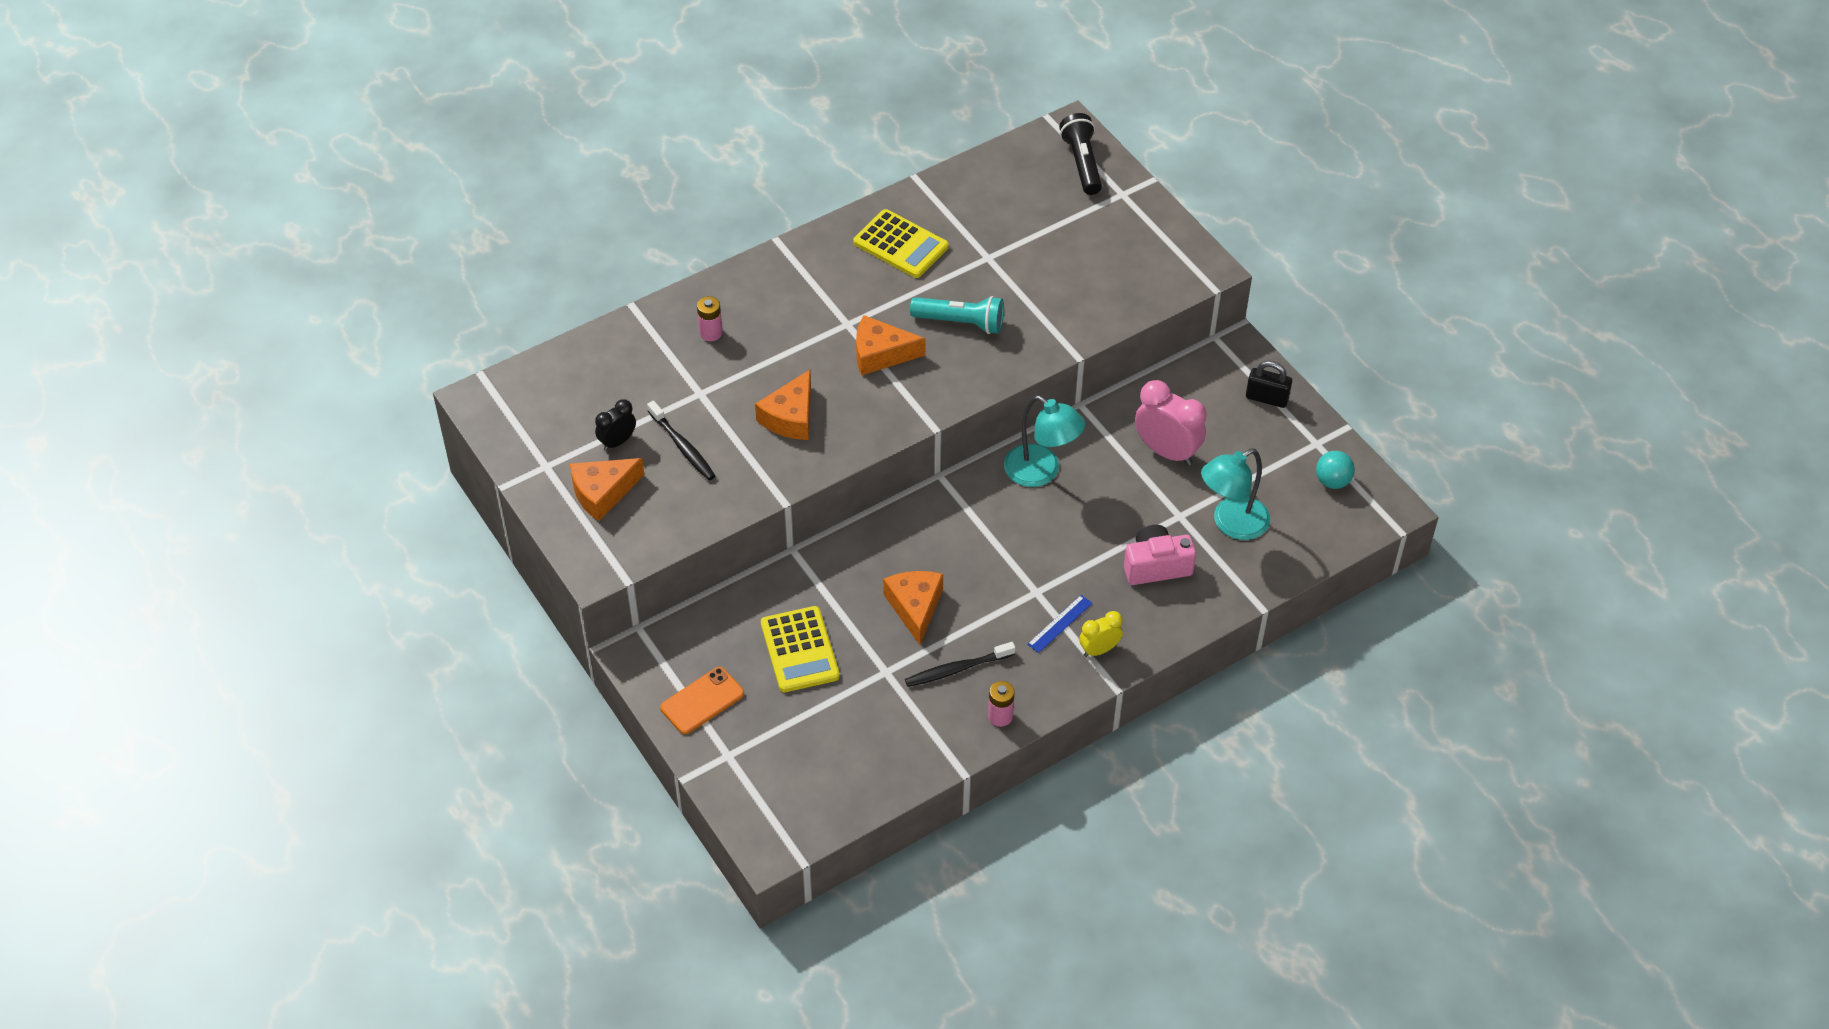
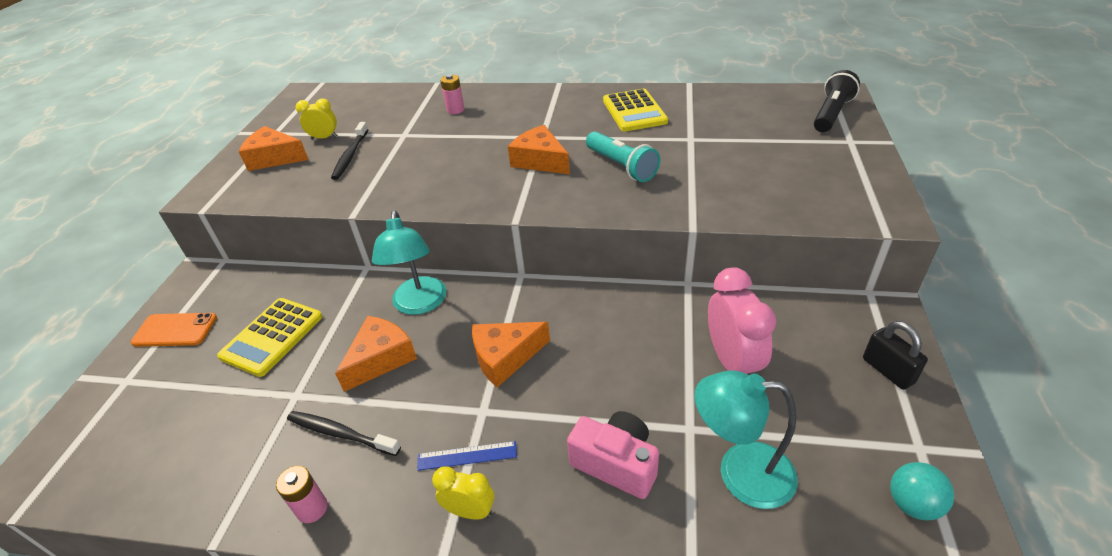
camera: 45 degrees right, 10 degrees down
black clock [595,399,636,451] -> yellow clock [295,98,338,139]
orange cheese [755,370,811,440] -> orange cheese moved to [472,322,550,387]
turquoise lamp [1004,396,1086,487] -> turquoise lamp moved to [372,210,447,315]

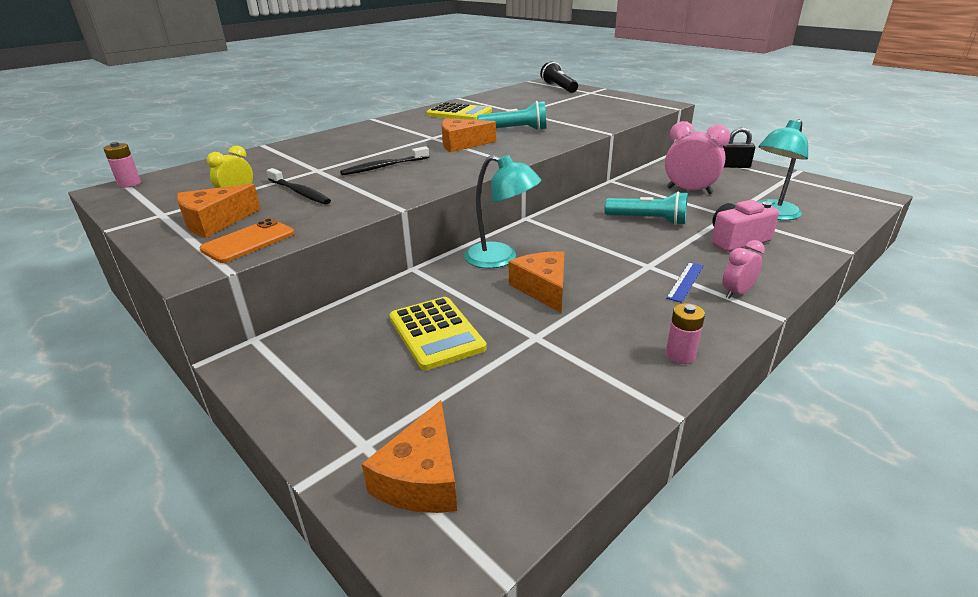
camera: 55 degrees left, 10 degrees down
orange phone [131,313,217,347] -> orange phone moved to [200,219,295,263]
black toothbrush [287,411,401,456] -> black toothbrush moved to [340,146,429,176]
yellow clock [432,466,494,520] -> pink clock [723,240,765,299]
pink battery [440,74,465,114] -> pink battery moved to [103,142,141,188]
orange cheese [472,322,550,387] -> orange cheese moved to [362,400,457,513]
turquoise ball [890,462,954,521] -> none
none -> turquoise flashlight [605,191,688,225]

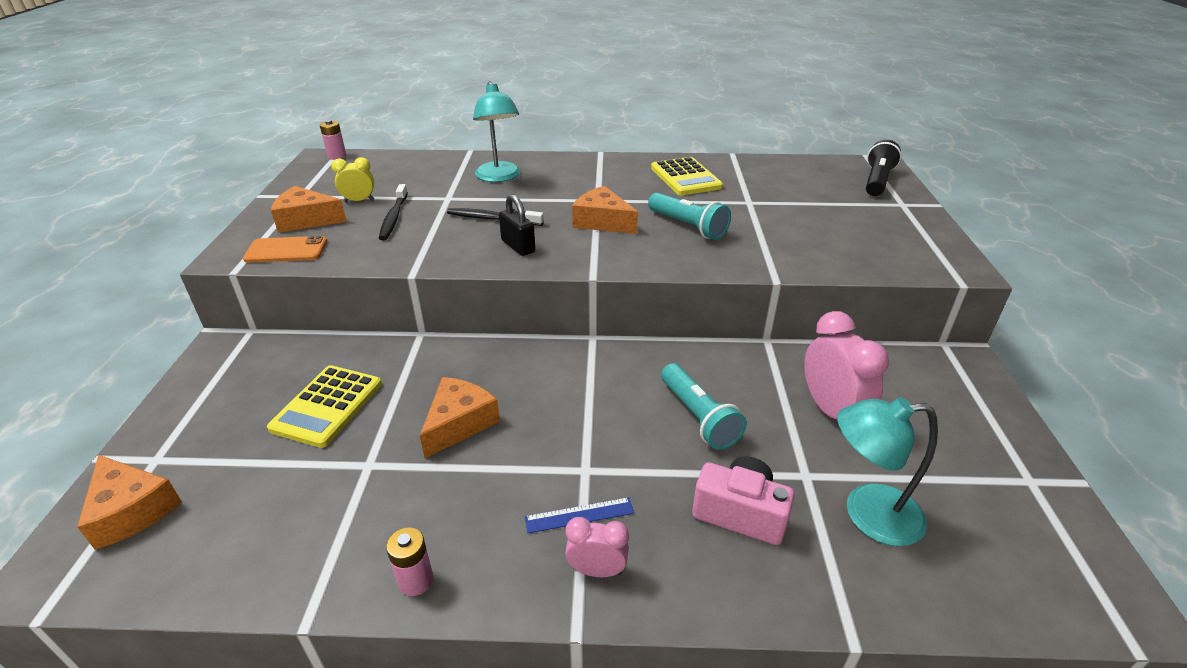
camera: 45 degrees right, 5 degrees up
orange cheese [362,400,457,513] -> orange cheese turned 105 degrees counterclockwise [77,455,182,550]
turquoise lamp [464,155,541,268] -> turquoise lamp moved to [473,81,520,182]
black padlock [722,127,755,168] -> black padlock moved to [499,194,535,256]

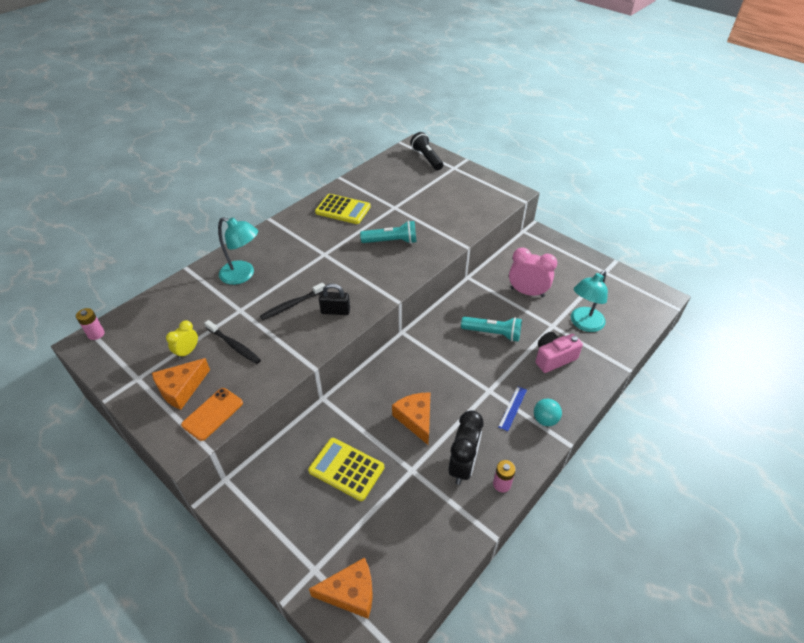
camera: 50 degrees left, 10 degrees up
yellow calculator [267,365,382,448] -> yellow calculator turned 150 degrees clockwise [308,438,384,501]
pink clock [565,517,629,577] -> turquoise ball [534,399,562,426]
orange cheese [572,186,638,234] -> none
none -> black clock [448,410,483,485]

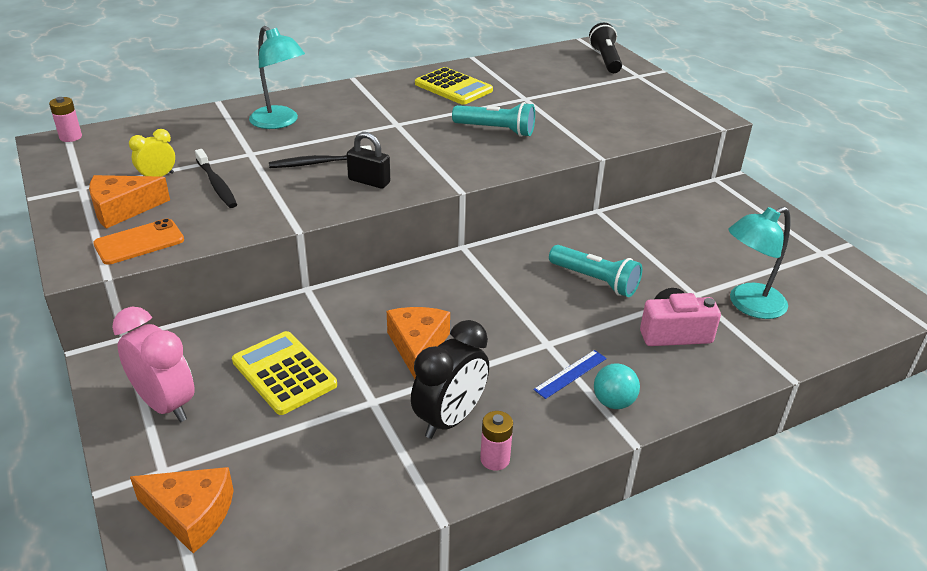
camera: 20 degrees right, 10 degrees down
pink clock [509,247,557,297] -> pink clock moved to [112,307,195,422]

